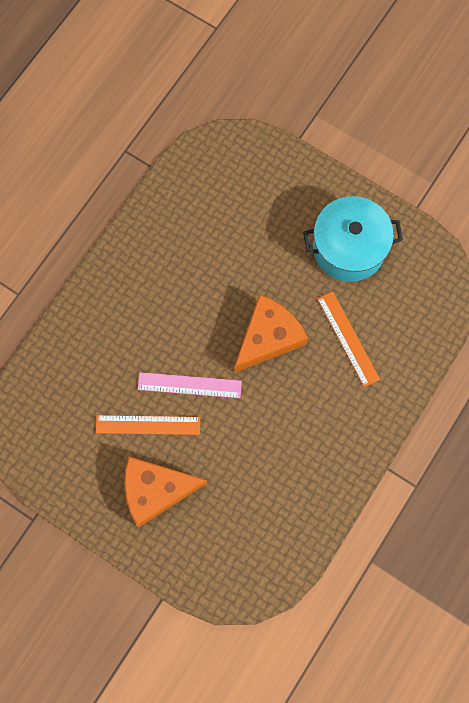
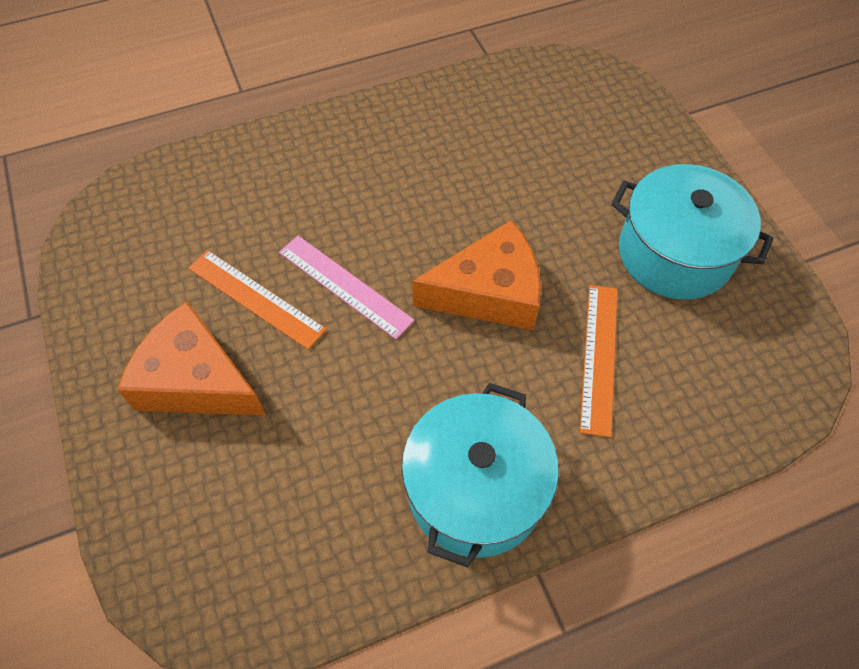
camera: 35 degrees right, 15 degrees down
none -> turquoise pot [402,383,559,568]

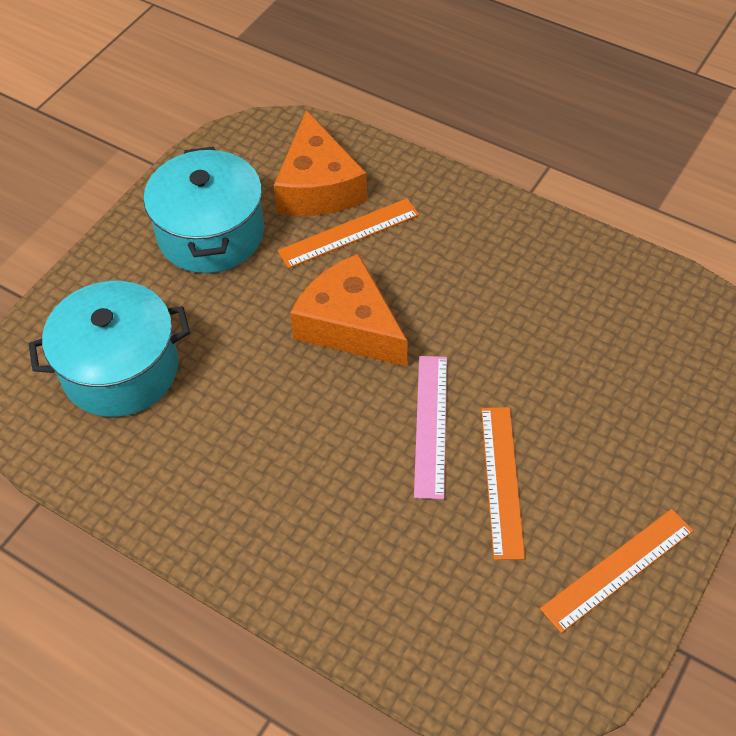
camera: 125 degrees left, 5 degrees down
orange cheese [117,301,266,415] -> orange cheese moved to [274,110,367,216]
turquoise pot [402,383,559,568] -> turquoise pot moved to [29,281,190,417]
none -> orange ruler [540,509,694,633]

